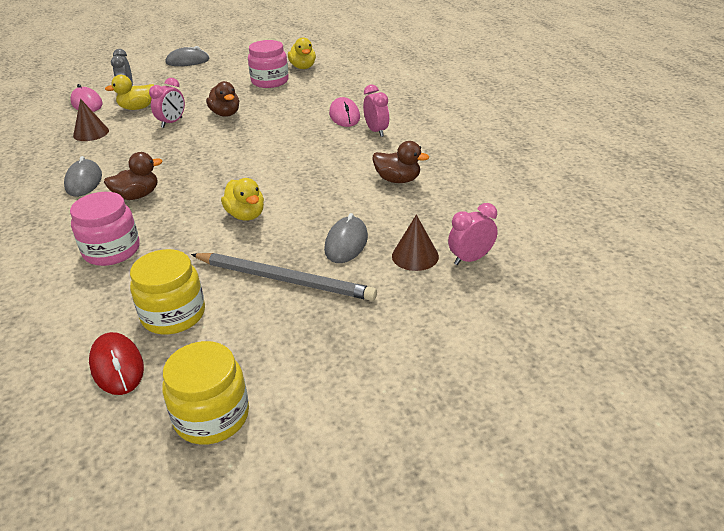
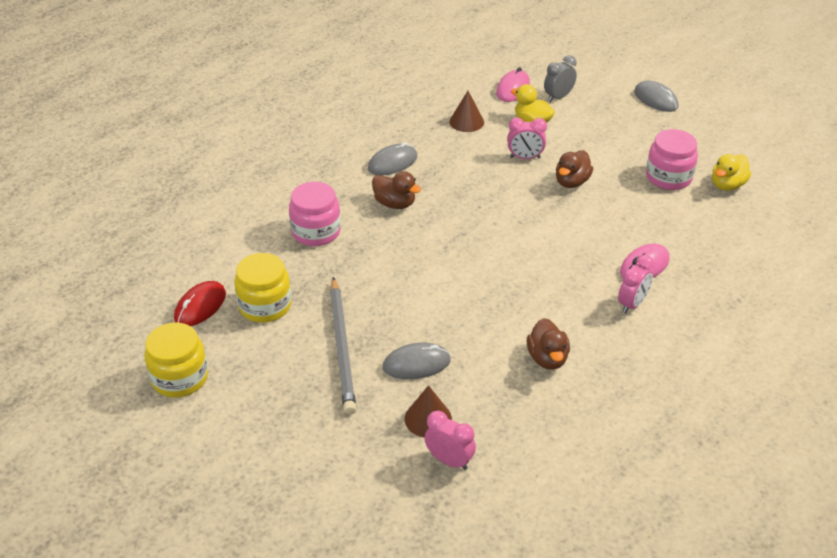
camera: 60 degrees right, 5 degrees up
yellow duck [221,178,264,220] -> none

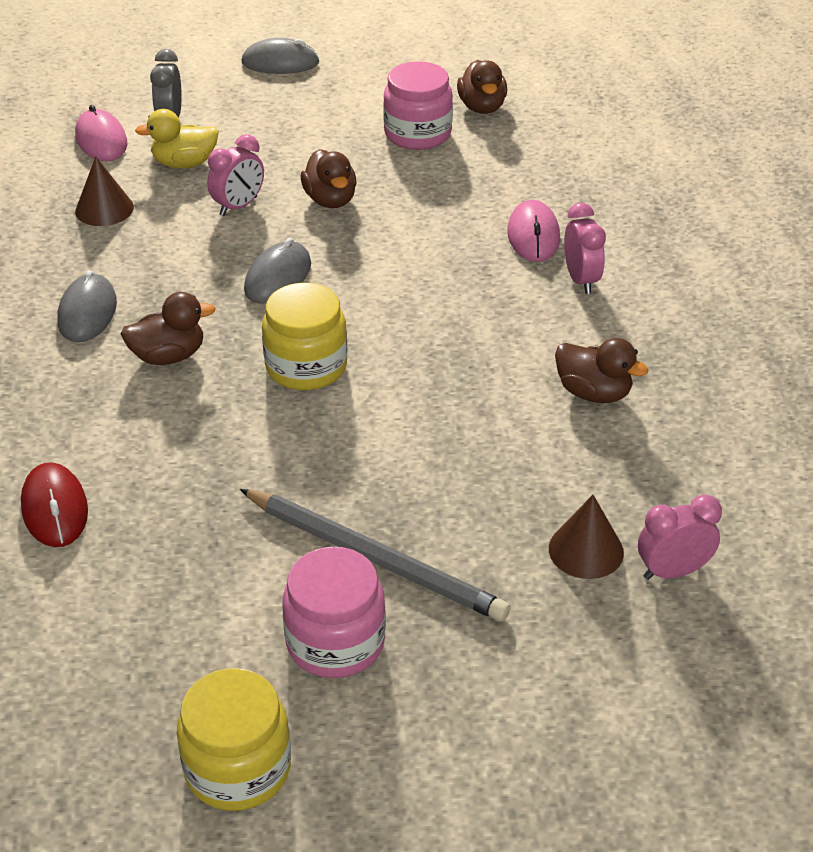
camera: 50 degrees left, 0 degrees up
red mouse [174,281,226,326] -> red mouse moved to [21,462,88,547]
yellow jar [234,253,292,323] -> yellow jar moved to [262,283,347,390]
pink jar [289,182,341,246] -> pink jar moved to [282,547,386,678]
grey mouse [383,343,451,379] -> grey mouse moved to [244,238,311,304]
yellow duck [712,154,751,191] -> brown duck [457,60,507,114]

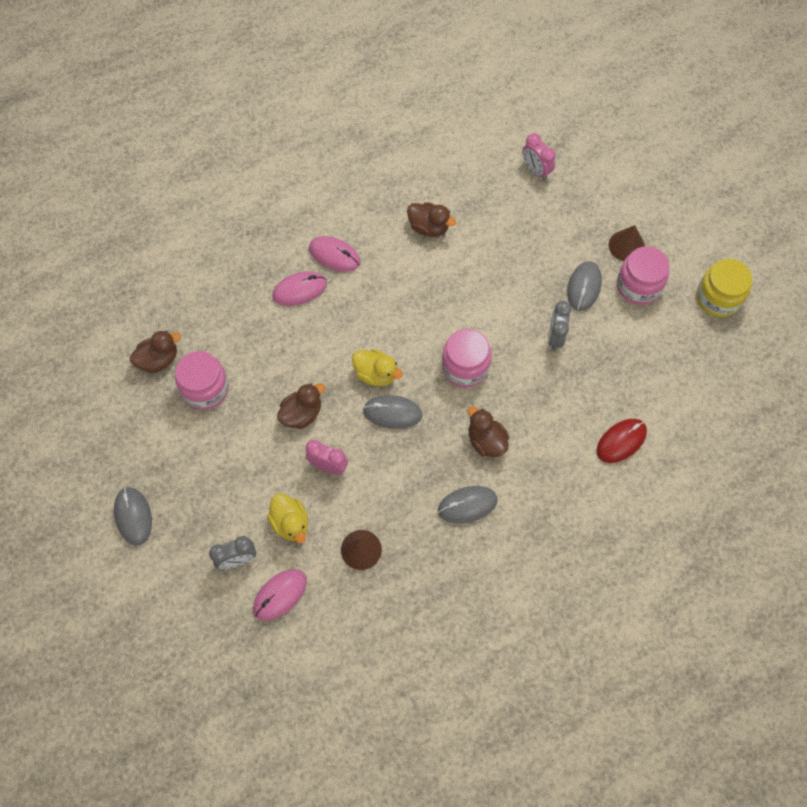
camera: 110 degrees left, 25 degrees up
grey pencil [240,489,510,621] -> grey mouse [567,261,602,311]
yellow jar [262,283,347,390] -> pink jar [442,329,491,387]
brown cone [549,495,624,579] -> brown cone moved to [609,225,645,261]
brown duck [555,338,648,403] -> brown duck turned 105 degrees clockwise [407,202,456,237]
pink clock [564,203,606,294] -> pink mouse [309,236,360,272]
none -> yellow duck [352,349,403,386]
none -> grey clock [548,301,571,351]

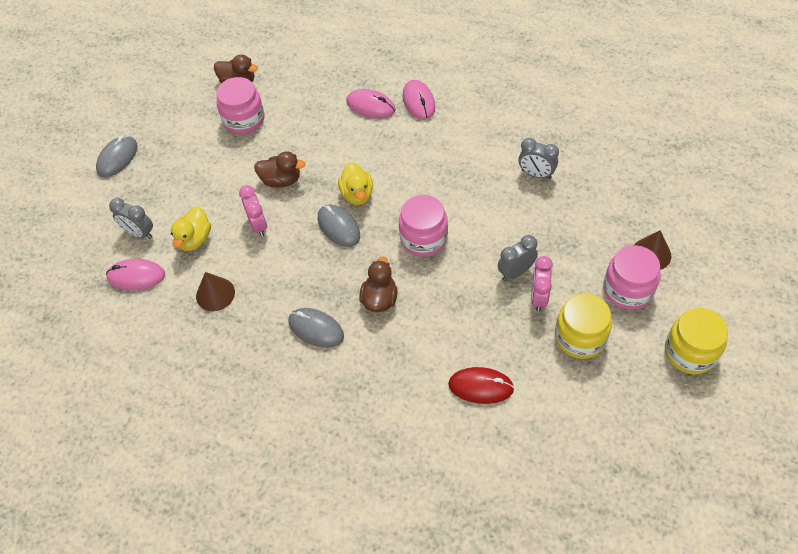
camera: 50 degrees right, 10 degrees down
brown duck [407,202,456,237] -> none
pink clock [522,133,556,180] -> pink clock moved to [531,256,553,312]
grey mouse [567,261,602,311] -> none
none -> grey clock [518,138,559,179]
none -> yellow jar [555,293,612,359]

